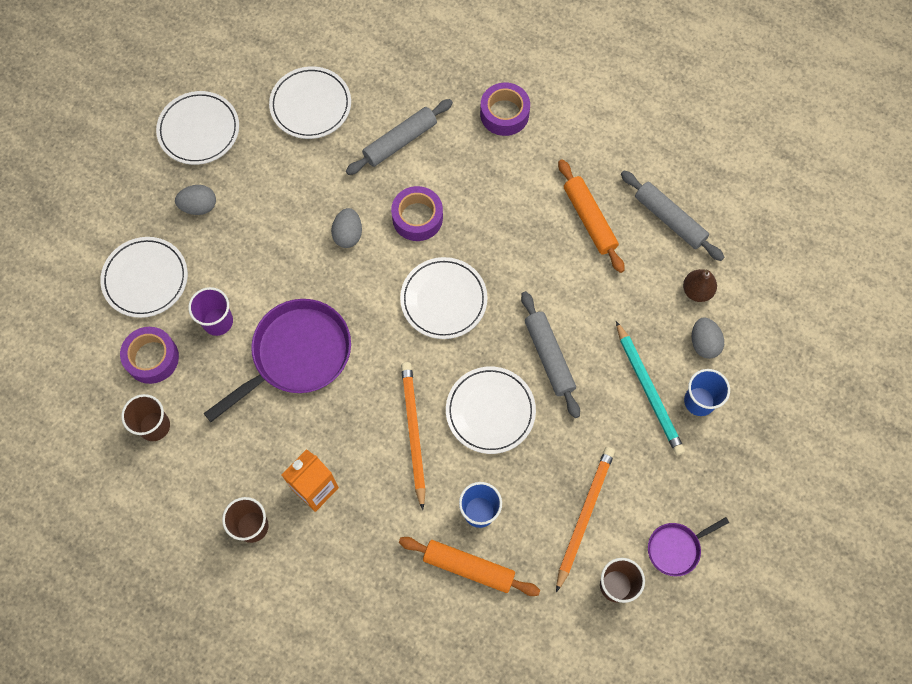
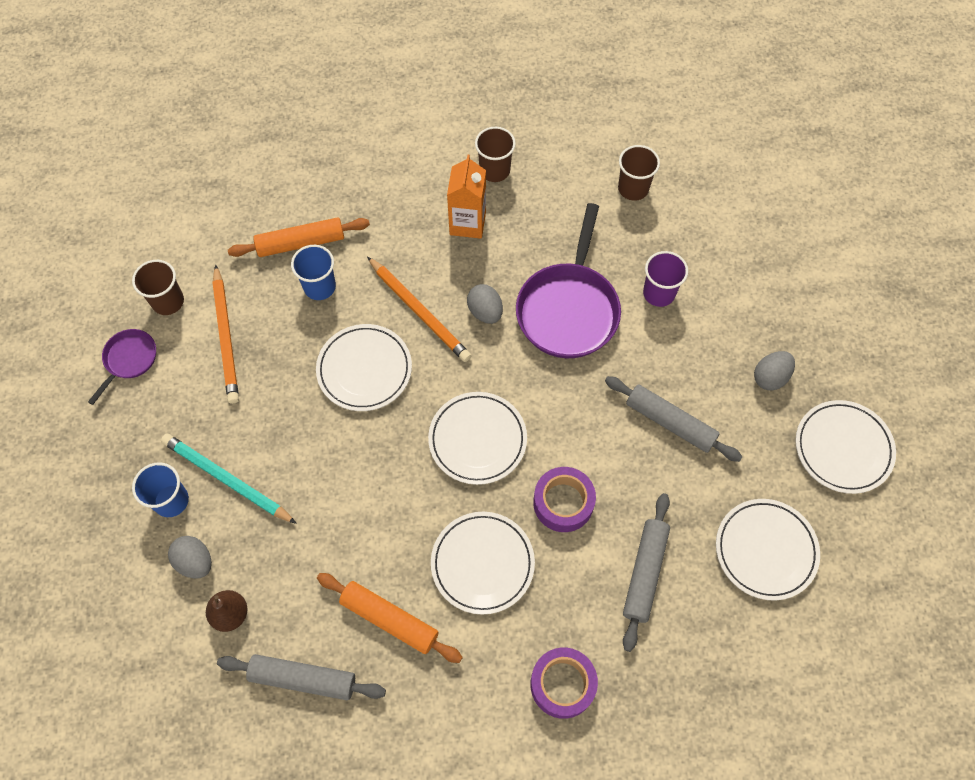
camera: 145 degrees right, 5 degrees down
white plate [100,237,188,318] -> white plate moved to [431,512,535,615]
purple tape [120,327,179,384] -> none
grey egg [331,208,362,248] -> grey egg moved to [467,284,503,324]
grey rolling pin [521,291,580,418] -> grey rolling pin moved to [605,376,742,462]

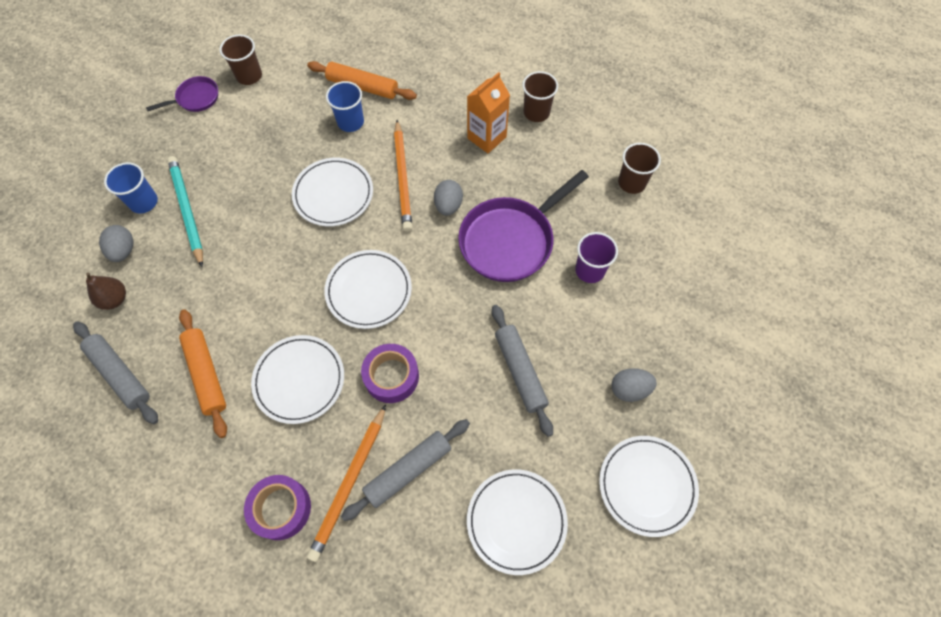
camera: 35 degrees right, 0 degrees up
orange pencil [212,264,239,404] -> orange pencil moved to [307,405,386,562]

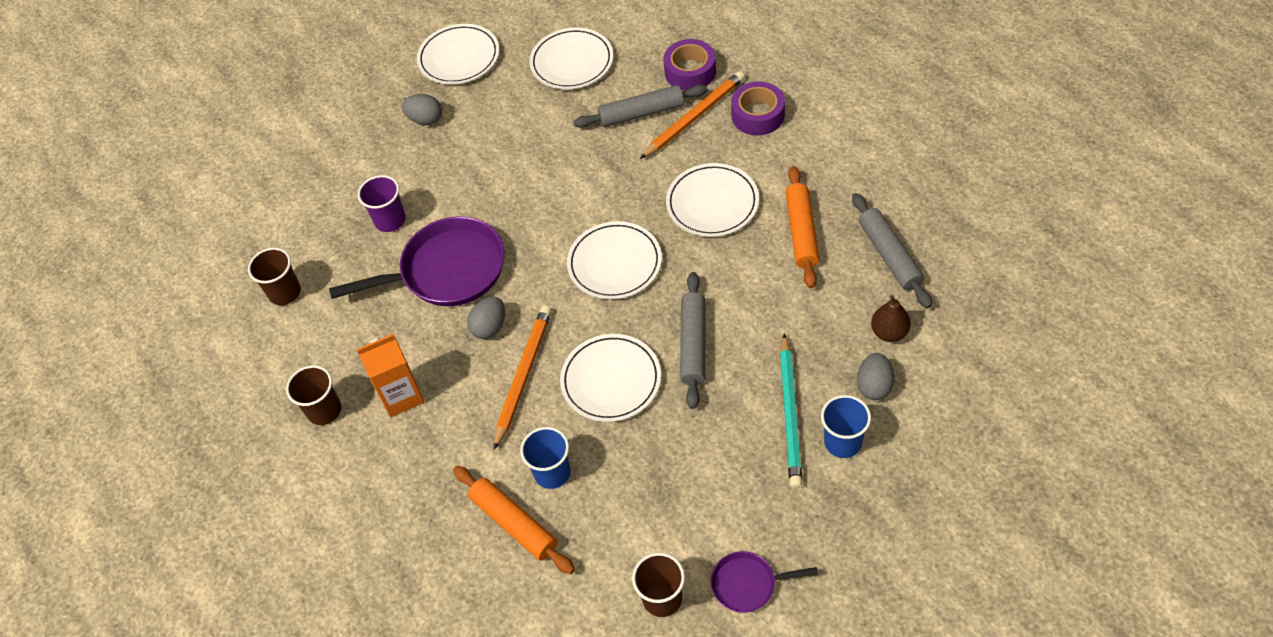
camera: 150 degrees left, 10 degrees down
purple tape [361,344,419,403] -> purple tape moved to [663,39,716,91]
grey rolling pin [492,305,553,437] -> grey rolling pin moved to [680,272,706,409]

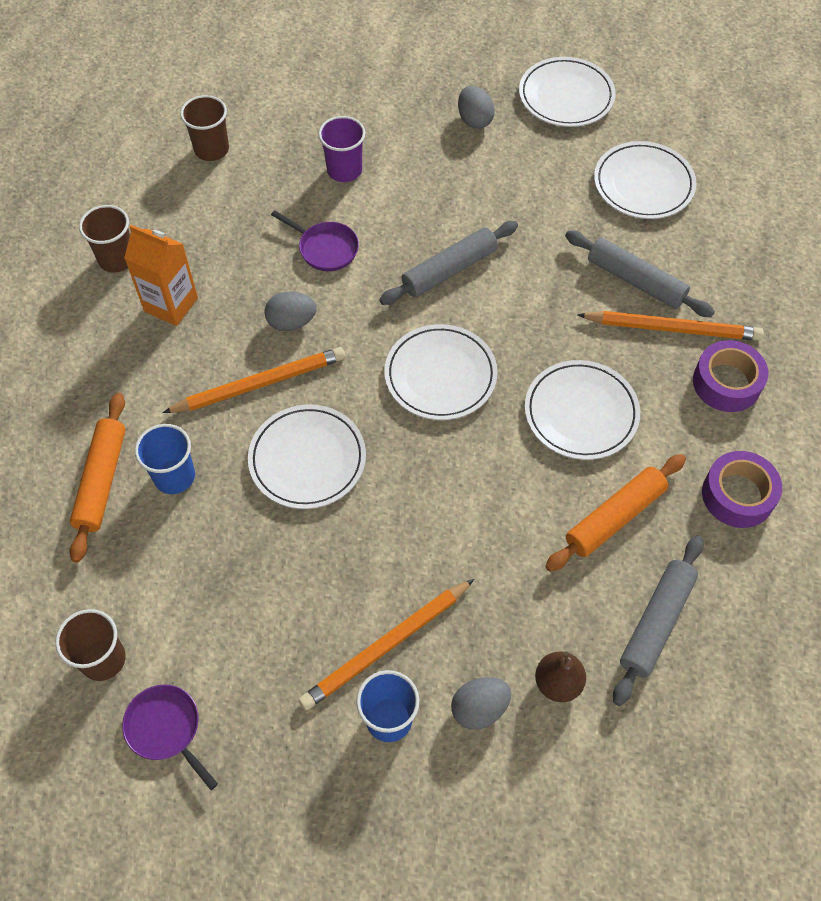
camera: 45 degrees right, 5 degrees up
purple pan [329,216,505,306] -> purple pan [271,210,359,271], size x0.51
purple tape [663,39,716,91] -> purple tape moved to [702,451,782,528]
grey rolling pin [680,272,706,409] -> grey rolling pin moved to [379,221,518,305]
turquoise pencil [780,333,802,489] -> orange pencil [299,579,474,710]

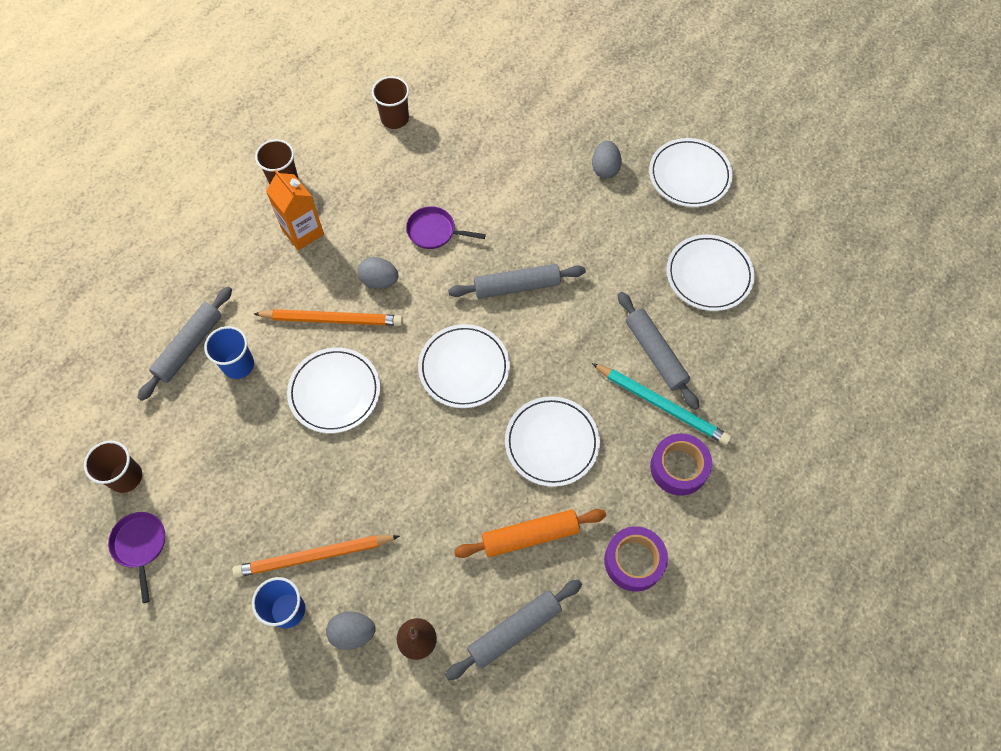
camera: 25 degrees right, 5 degrees up
orange rolling pin [70,393,126,563] -> grey rolling pin [137,287,232,401]
purple pan [271,210,359,271] -> purple pan turned 135 degrees clockwise [406,206,486,249]
purple cup [318,116,365,182] -> none
orange pencil [577,311,764,341] -> turquoise pencil [592,363,731,445]

